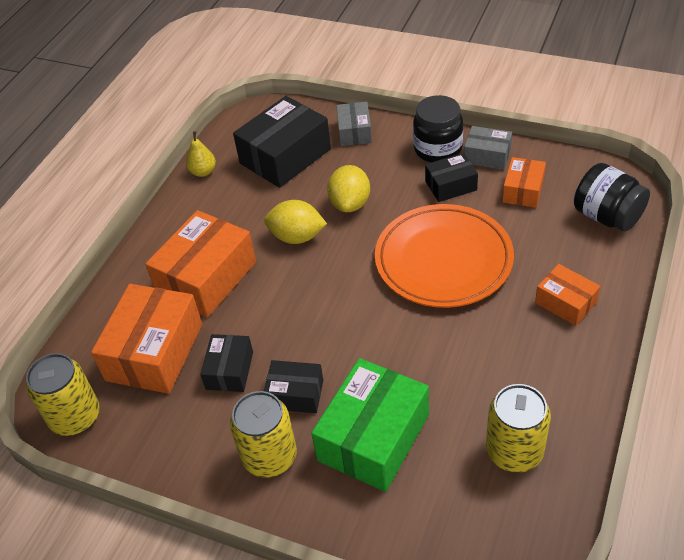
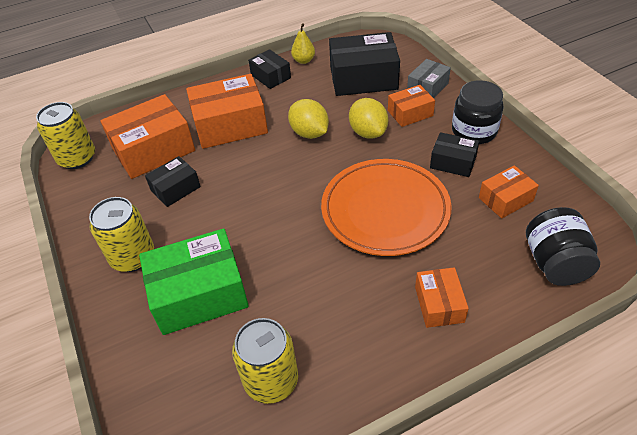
camera: 40 degrees right, 0 degrees up
black box [264,360,323,413] -> black box moved to [248,49,291,89]
yellow lemon [327,165,370,212] -> yellow lemon turned 75 degrees counterclockwise [349,98,388,139]
grey box [464,126,512,170] -> none
none -> orange box [388,85,435,127]

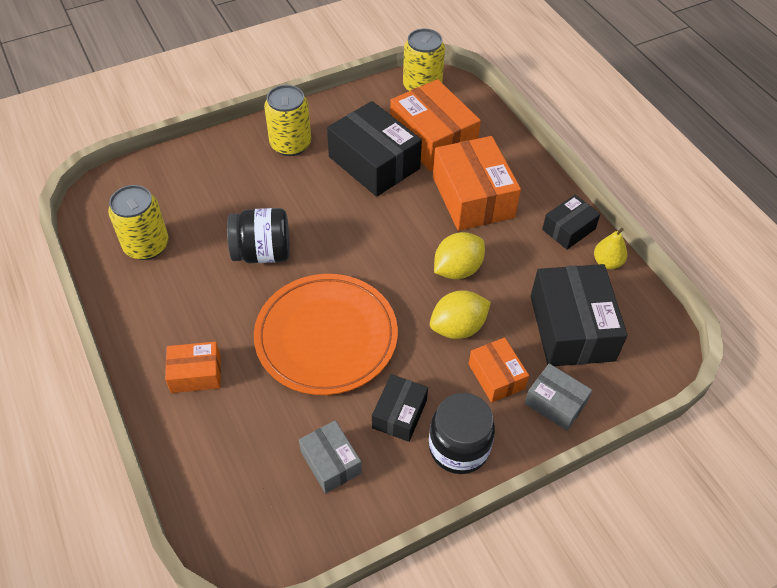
camera: 85 degrees right, 5 degrees up
green box [139,228,249,335] -> none
black box [145,156,201,207] -> black box [327,101,422,197], size x1.83
orange box [479,165,539,218] -> grey box [299,420,362,493]
black jar [526,207,600,286] -> black jar moved to [227,208,290,263]

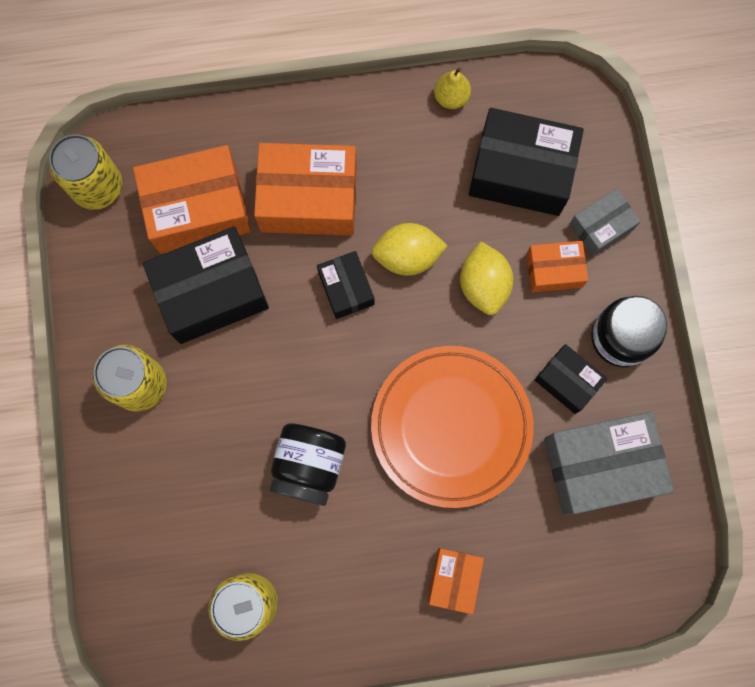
camera: 70 degrees left, 25 degrees up
grey box [299,420,362,493] -> grey box [544,412,674,515], size x1.83
yellow lemon [434,232,485,279] -> yellow lemon turned 75 degrees counterclockwise [372,223,448,276]
black box [542,195,600,249] -> black box moved to [317,251,375,319]

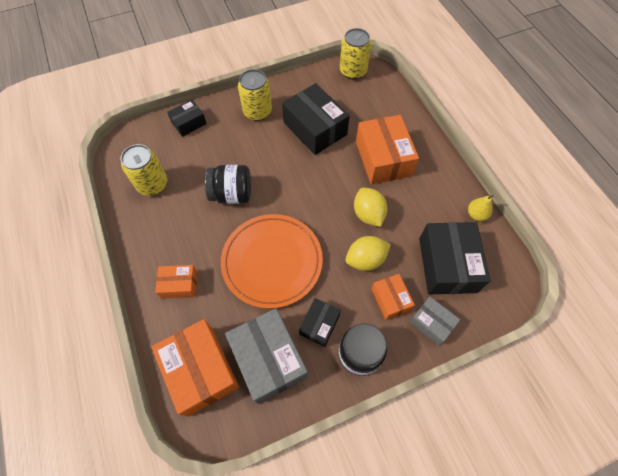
camera: 75 degrees right, 15 degrees down
orange box [133,145,251,254] -> orange box moved to [152,319,240,417]
black box [317,251,375,319] -> black box moved to [167,100,207,137]

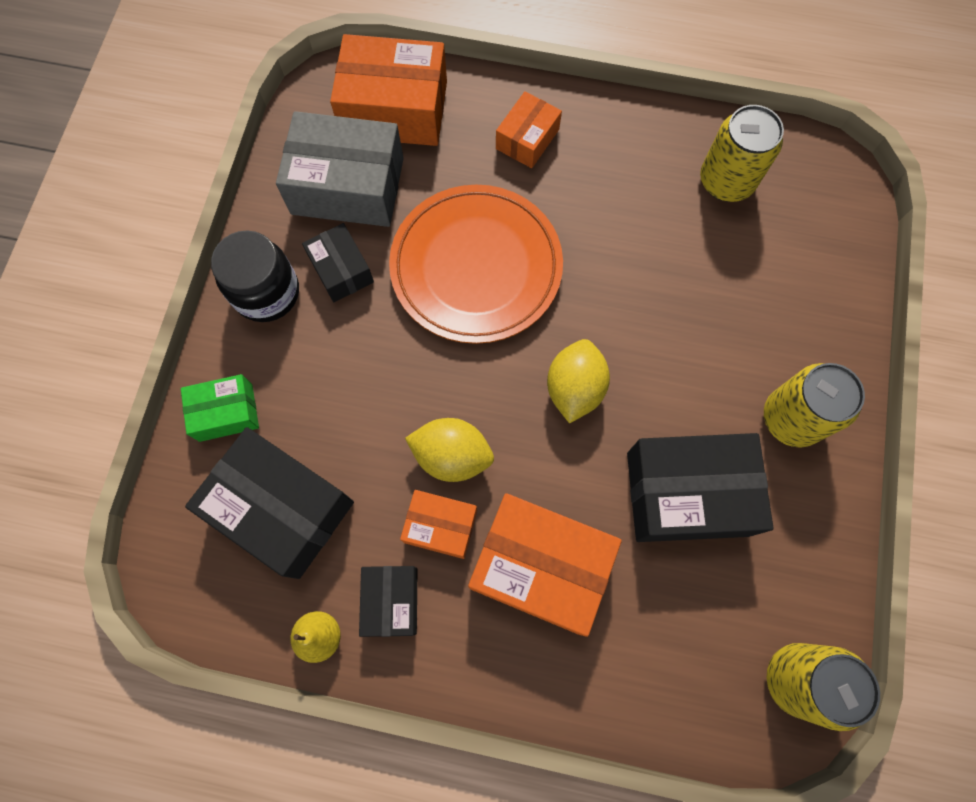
camera: 125 degrees right, 10 degrees up
black box [167,100,207,137] -> black box moved to [359,566,418,637]
black jar [205,165,251,204] -> none
yellow lemon [345,236,391,271] -> yellow lemon moved to [547,339,610,423]
orange box [371,274,415,320] -> orange box moved to [400,490,477,559]
grey box [410,297,460,346] -> green box [181,374,259,442]

